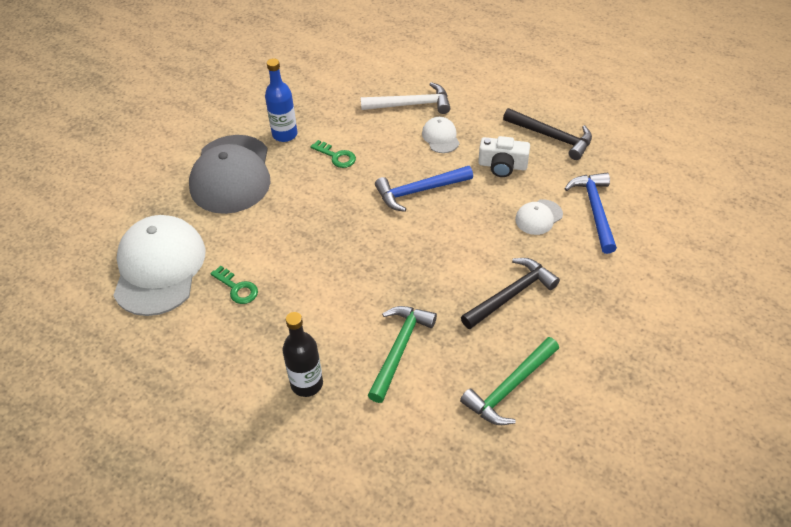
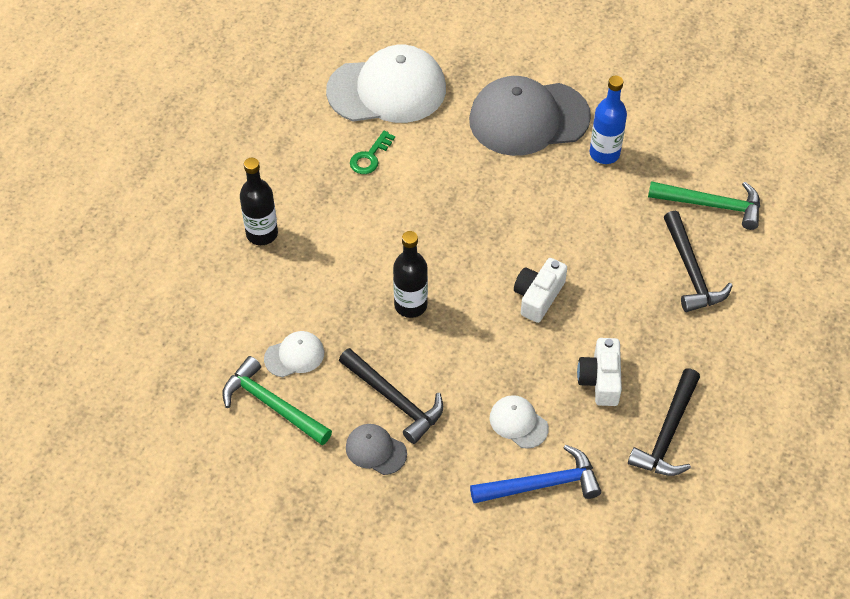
camera: 80 degrees right, 5 degrees up
green key [310,140,356,168] -> none
white hammer [361,82,450,114] -> black hammer [664,211,733,312]
green hammer [368,306,437,403] -> green hammer moved to [648,181,760,230]
blue hammer [375,166,473,212] -> white camera [514,258,567,323]
white cap [422,117,459,153] -> white cap moved to [264,331,324,377]
none -> grey cap [346,424,407,475]
none -> black bottle [393,231,428,318]

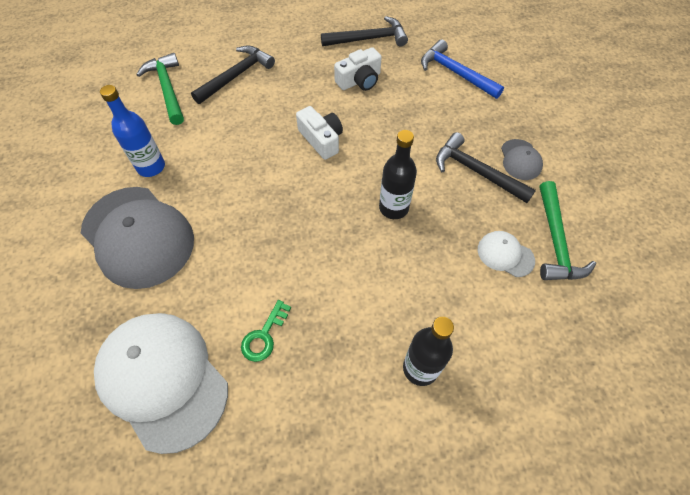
camera: 125 degrees left, 5 degrees up
black hammer [339,348,443,444] -> black hammer turned 60 degrees counterclockwise [436,132,536,203]
green key [350,131,395,174] -> green key turned 120 degrees clockwise [241,300,291,362]
white cap [490,395,549,449] -> none
white camera [514,258,567,323] -> white camera turned 120 degrees counterclockwise [296,106,343,160]

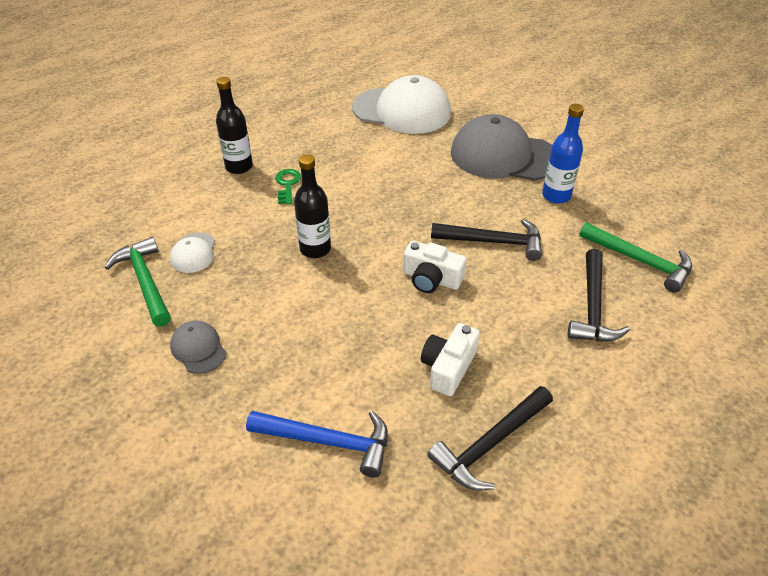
camera: 150 degrees right, 15 degrees down
green key [241,300,291,362] -> green key moved to [275,169,301,204]
black hammer [436,132,536,203] -> black hammer moved to [431,219,542,261]
white cap [478,231,535,277] -> white cap turned 90 degrees clockwise [170,232,215,273]

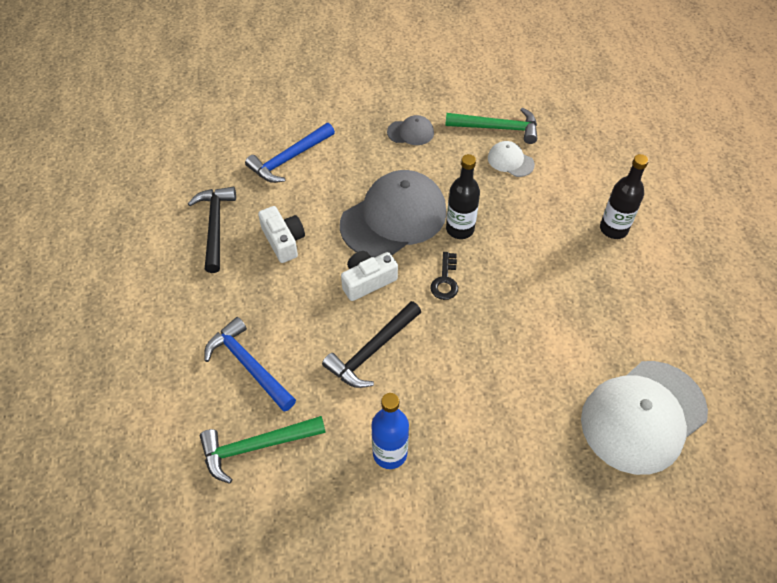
camera: 125 degrees right, 10 degrees up
green key [275,169,301,204] -> none
grey cap [451,114,552,181] -> grey cap moved to [340,170,447,258]
black hammer [567,249,630,342] -> blue hammer [204,317,296,412]
none -> black key [430,252,458,300]

